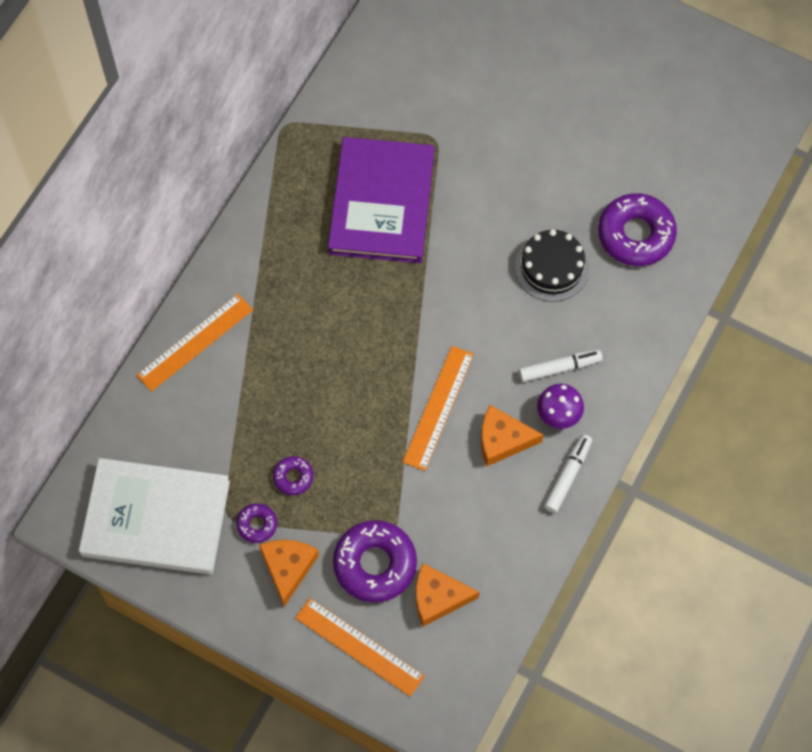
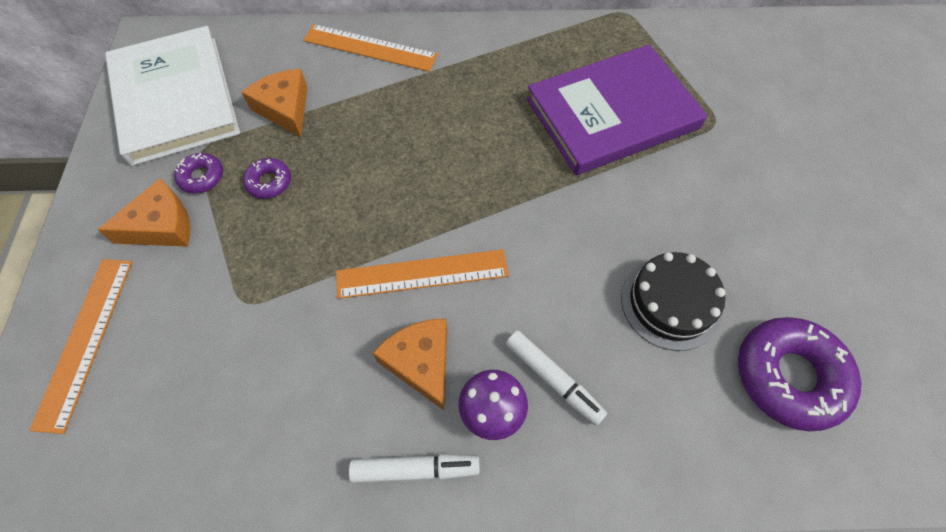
camera: 60 degrees right, 5 degrees down
purple donut [333,520,417,603] -> none
orange cheese [416,563,480,627] -> orange cheese moved to [241,69,308,137]

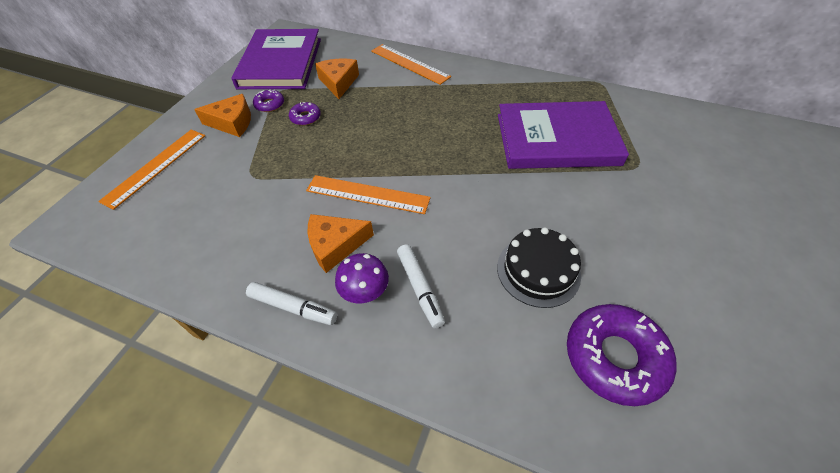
camera: 25 degrees right, 10 degrees down
white book [105,26,240,166] -> purple book [231,29,321,89]
orange cheese [373,318,447,410] -> orange cheese turned 105 degrees counterclockwise [307,214,374,273]

